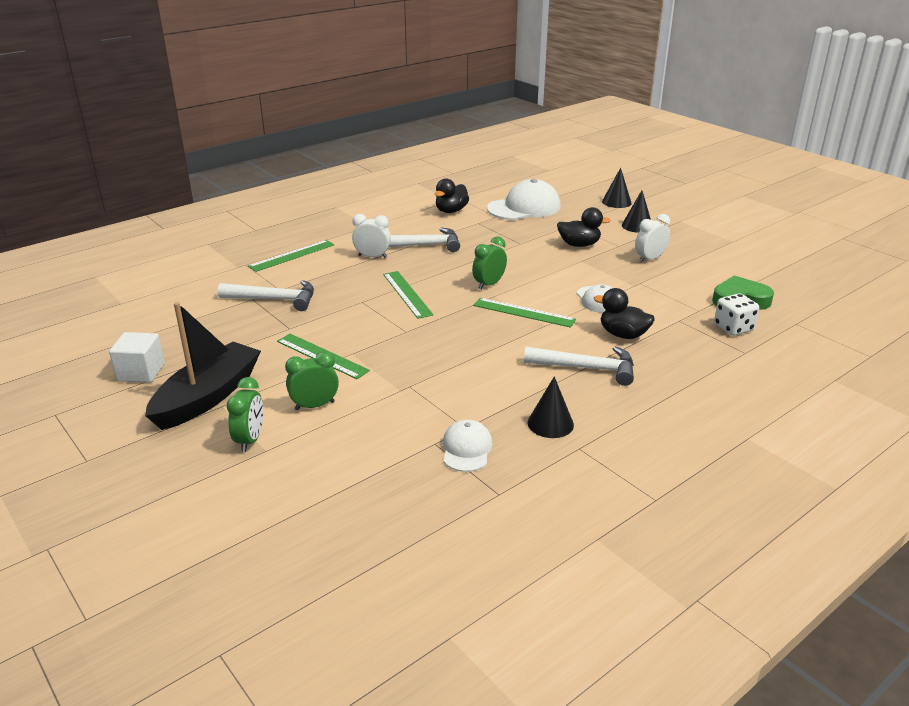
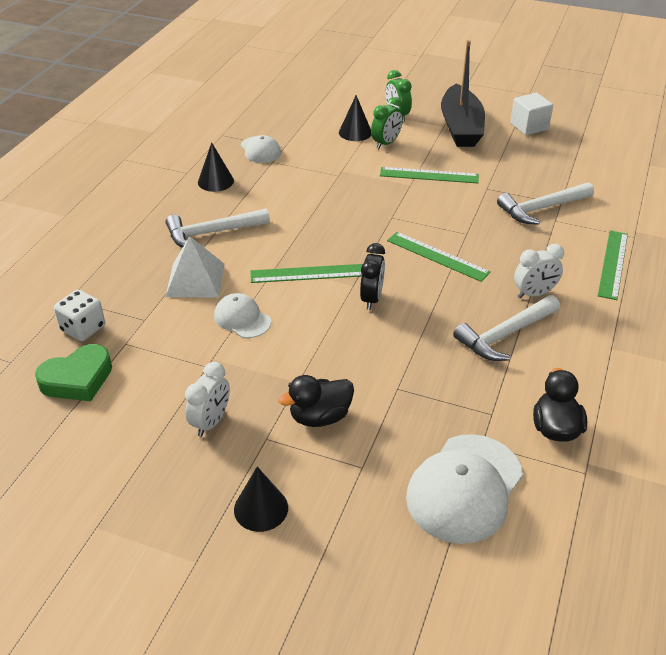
camera: 150 degrees right, 10 degrees up
green clock [472,236,507,290] -> black clock [360,243,385,310]
black duck [594,288,655,339] -> white pyramid [165,236,225,297]
black cone [602,168,632,208] -> black cone moved to [339,95,371,141]

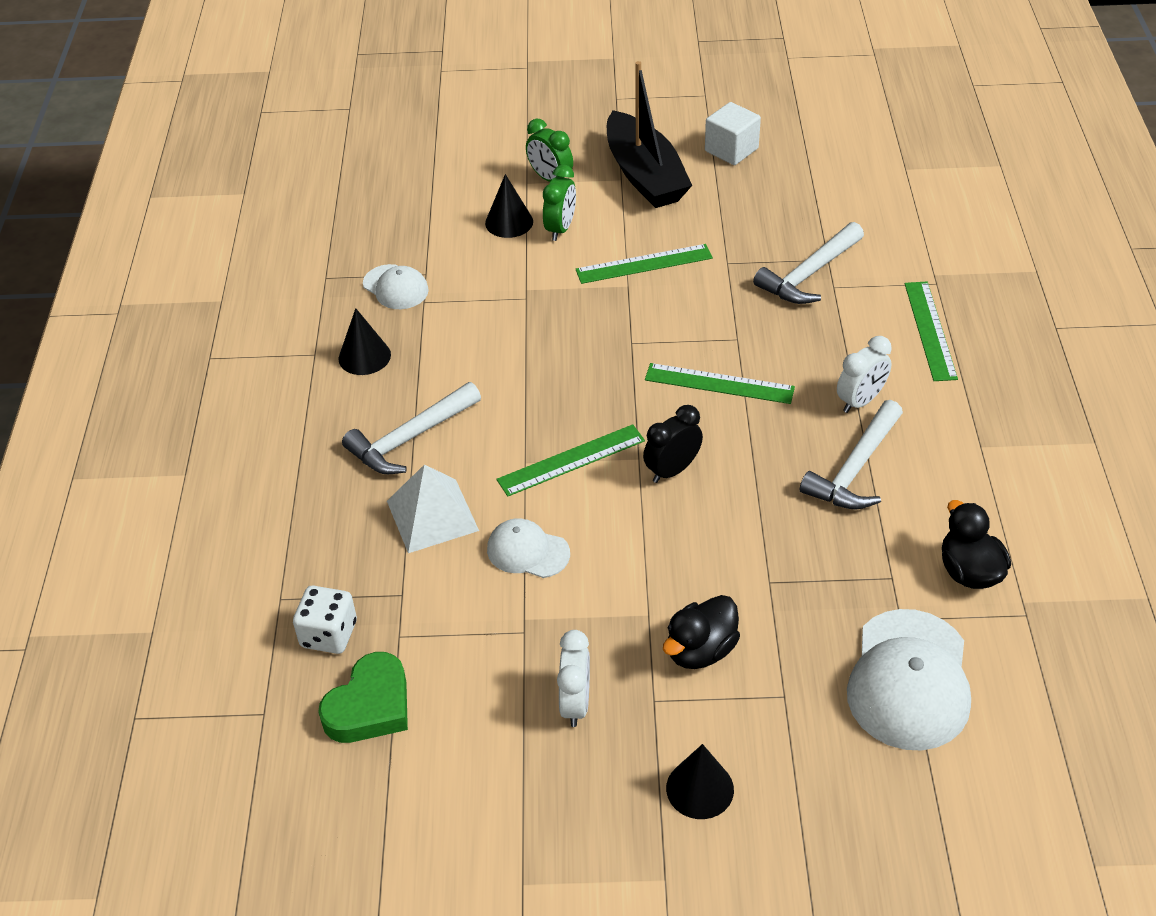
camera: 20 degrees left, 5 degrees up
black clock [360,243,385,310] -> black clock turned 120 degrees counterclockwise [643,405,703,483]

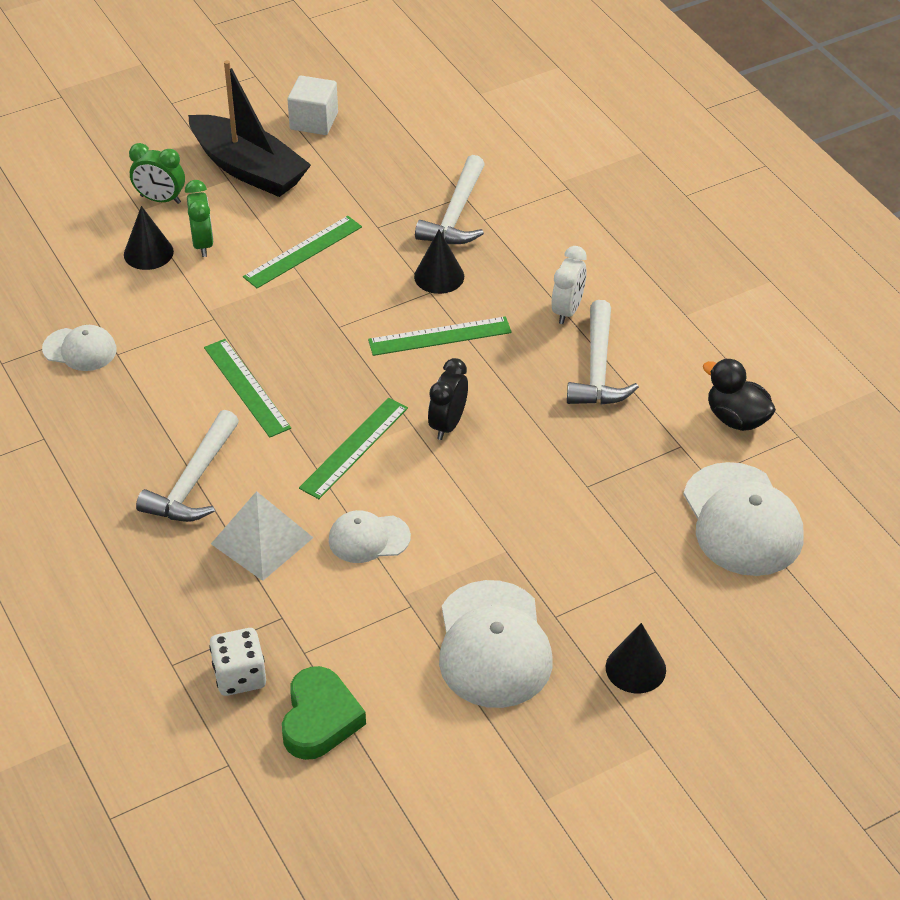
camera: 30 degrees left, 0 degrees up
black cone [339,308,391,375] -> black cone moved to [414,230,464,294]
white clock [557,630,590,727] -> white cap [439,580,553,708]
black duck [663,595,740,669] -> none
green ruler [905,282,958,381] -> green ruler moved to [204,339,291,438]

